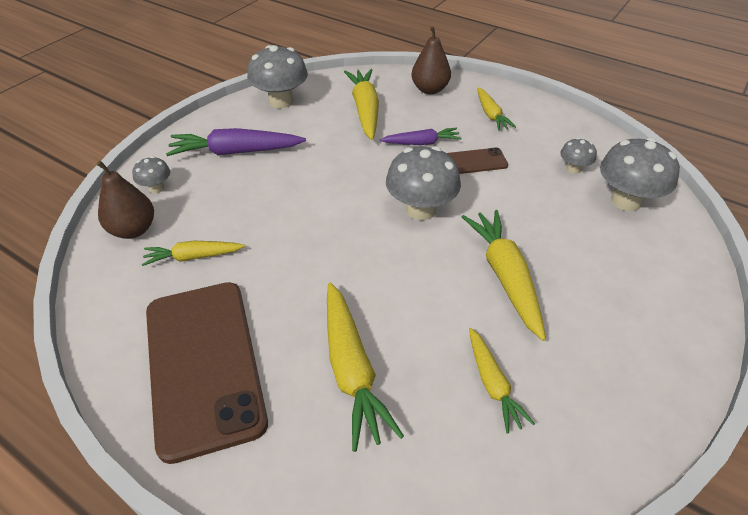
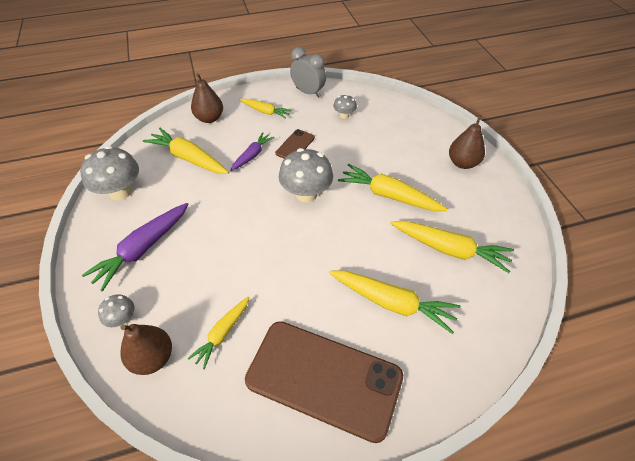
camera: 50 degrees left, 5 degrees up
yellow carrot [469,328,535,433] -> yellow carrot [390,221,514,273], size x1.64
grey mushroom [600,137,680,211] -> none
none -> grey clock [290,47,326,98]
none -> brown pear [449,115,485,169]

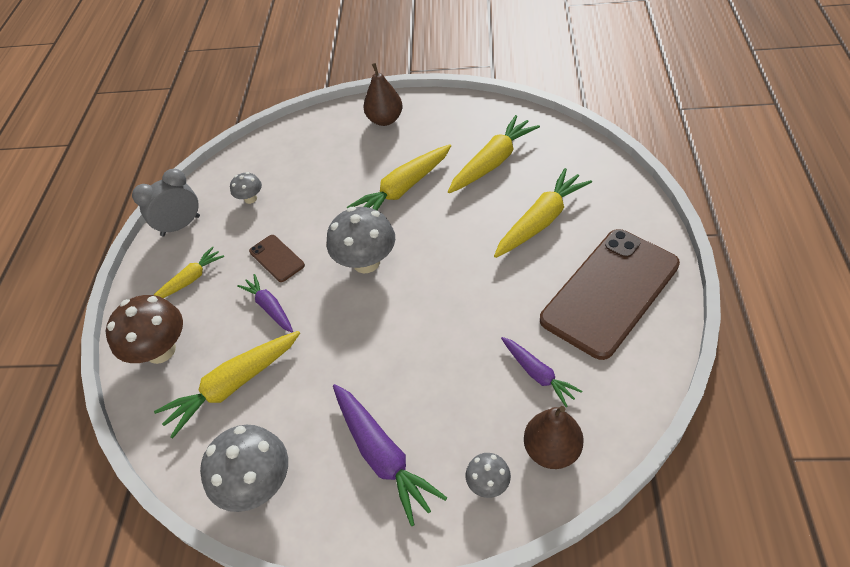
camera: 65 degrees left, 0 degrees up
yellow carrot [187,296,250,369] -> purple carrot [501,337,583,407]
brown pear [191,73,223,123] -> brown mushroom [106,295,183,364]

